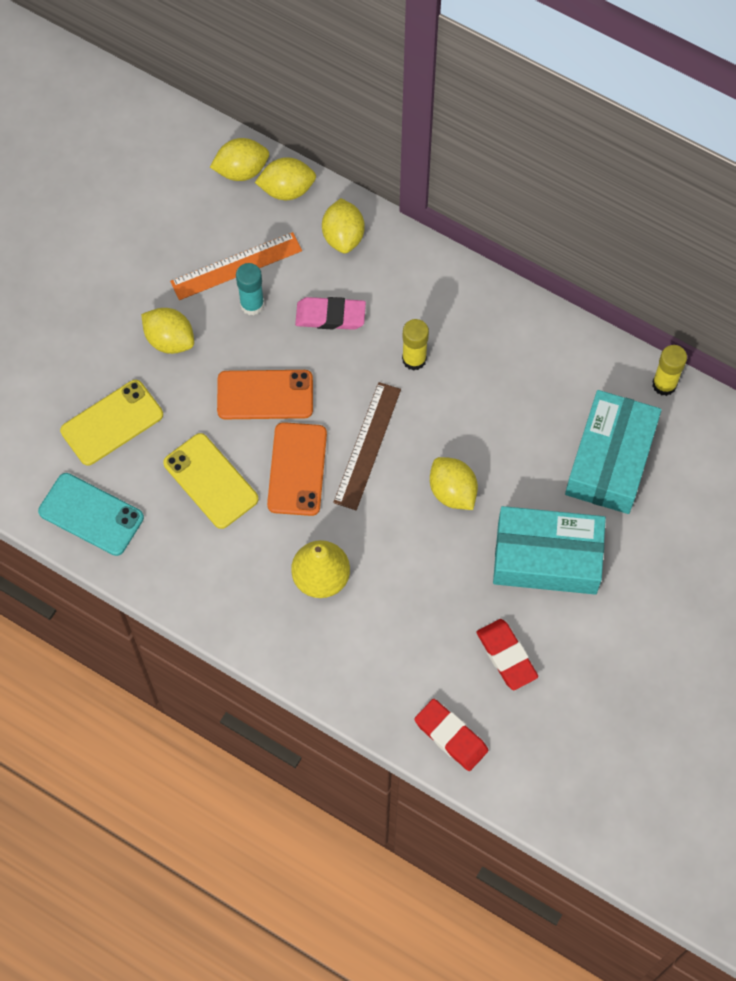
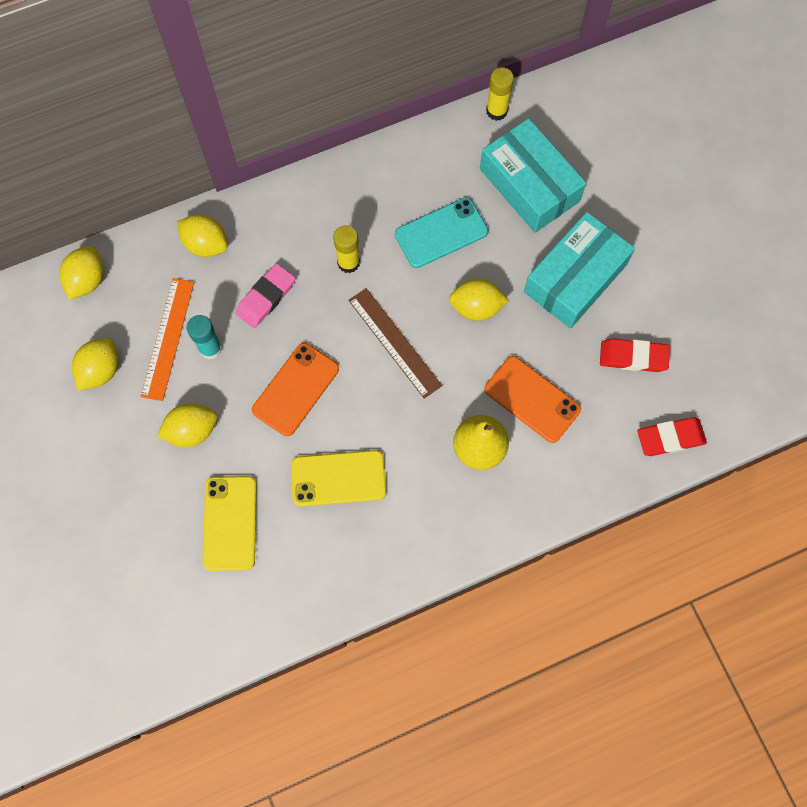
camera: 55 degrees left, 5 degrees up
turquoise phone [38,473,144,556] -> turquoise phone moved to [395,197,488,268]
yellow lemon [255,157,316,200] -> yellow lemon moved to [72,338,118,391]
orange phone [267,422,327,516] -> orange phone moved to [484,356,581,443]

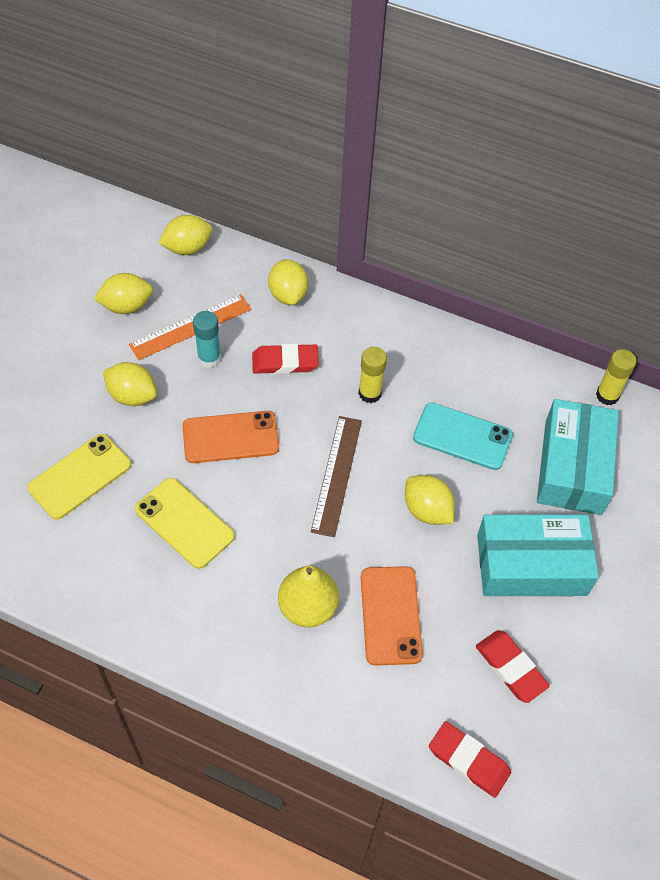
camera: 45 degrees right, 15 degrees down
pink eraser [236,263,295,328] -> red eraser [252,343,319,374]

